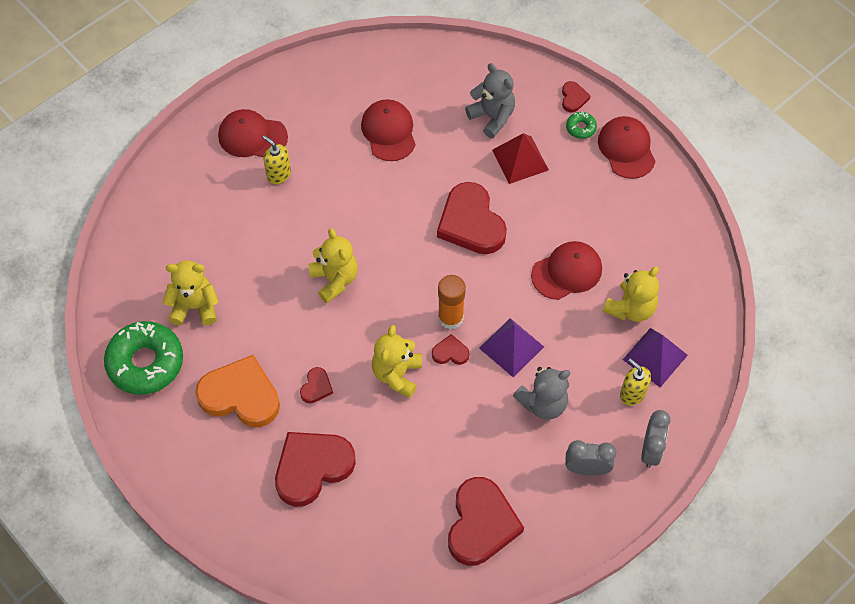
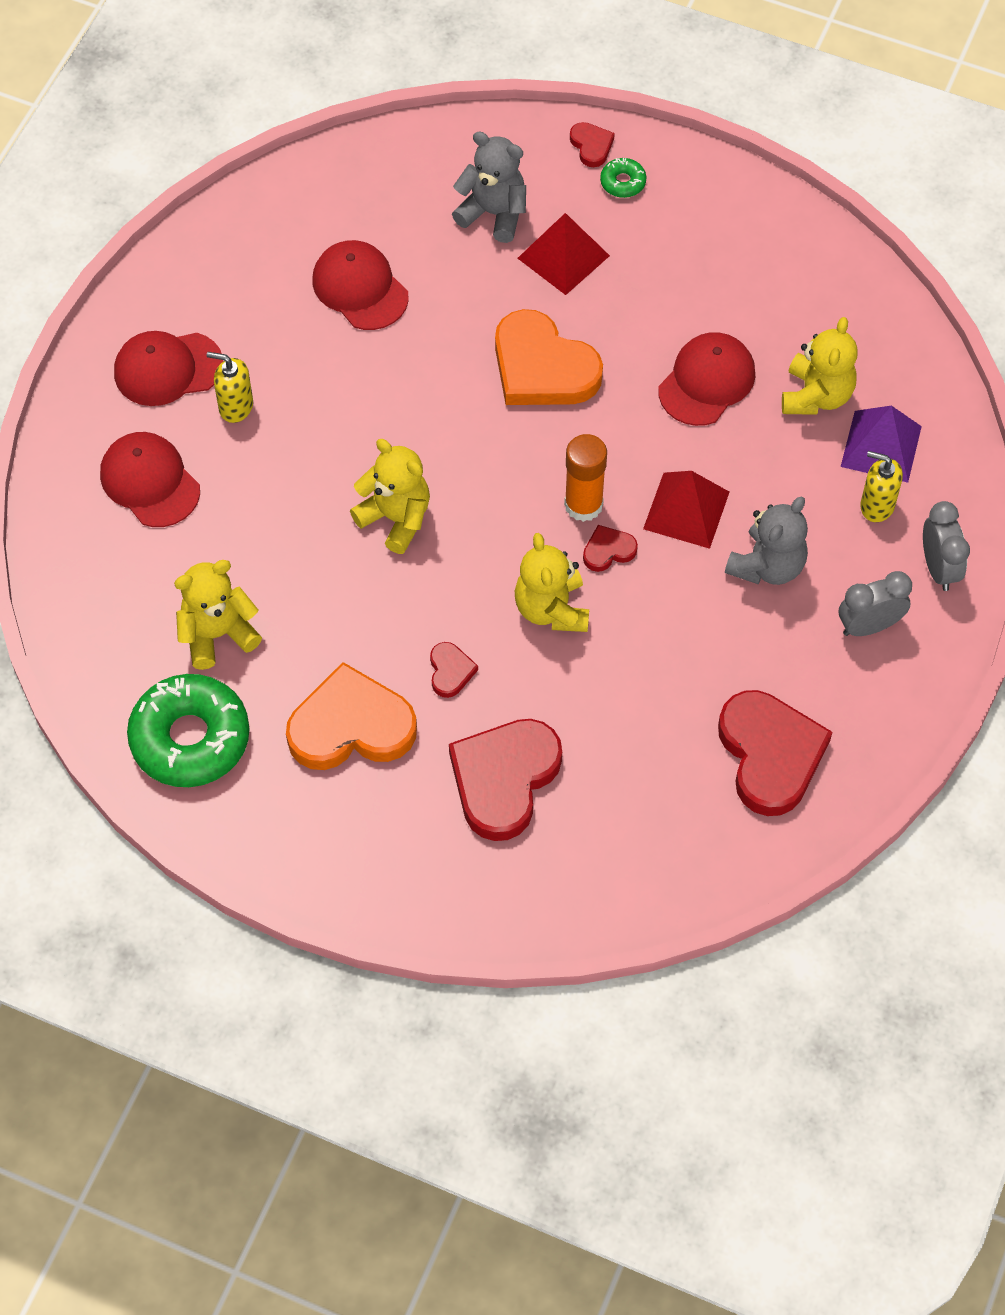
camera: 25 degrees left, 0 degrees up
red heart [437,182,507,254] -> orange heart [495,309,603,405]
purple pyramid [479,318,544,377] -> red pyramid [643,471,729,549]
red cap [598,116,656,179] -> red cap moved to [100,432,200,527]

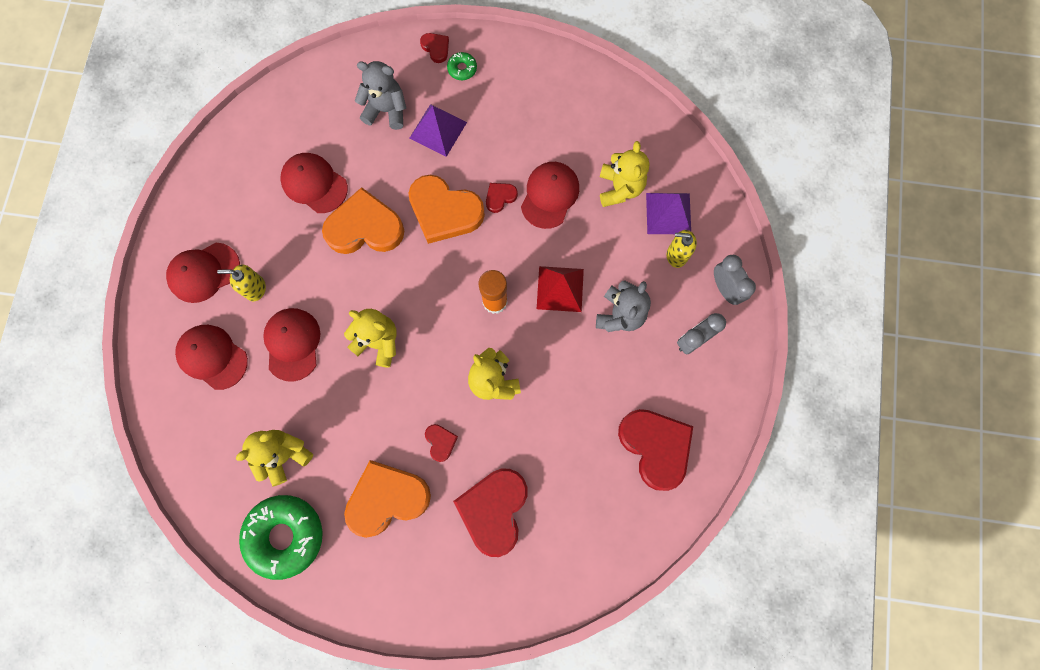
camera: 15 degrees left, 15 degrees up
red pyramid [517,213,610,295] -> purple pyramid [409,104,467,157]
red heart [583,525,638,572] -> red heart moved to [486,183,518,213]
none -> red cap [263,308,320,382]
none -> orange heart [322,187,404,254]

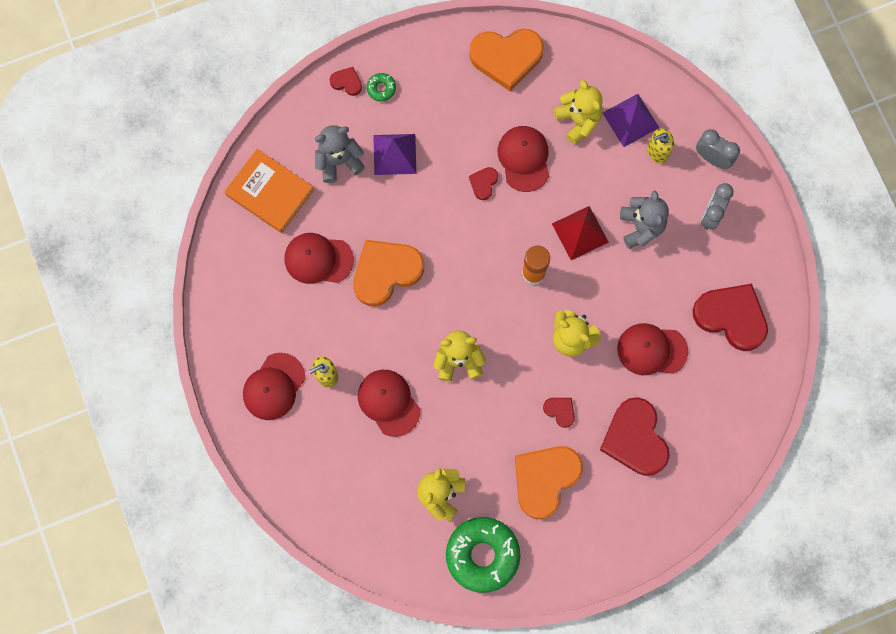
camera: 30 degrees left, 0 degrees up
red cap [175,325,248,390] -> red cap moved to [617,323,688,375]
orange heart [408,175,485,244] -> orange heart moved to [469,28,544,91]
none -> orange book [224,149,314,233]

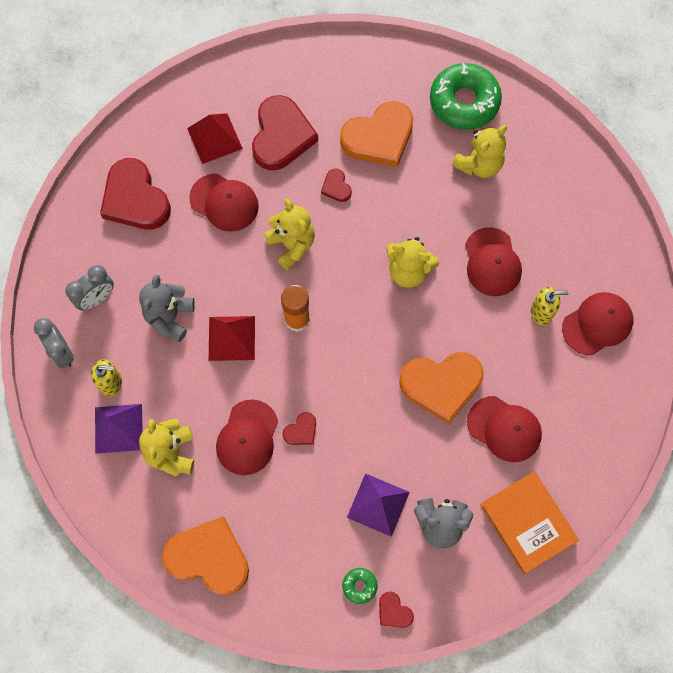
camera: 155 degrees left, 5 degrees down
none -> red pyramid [187,113,243,164]

